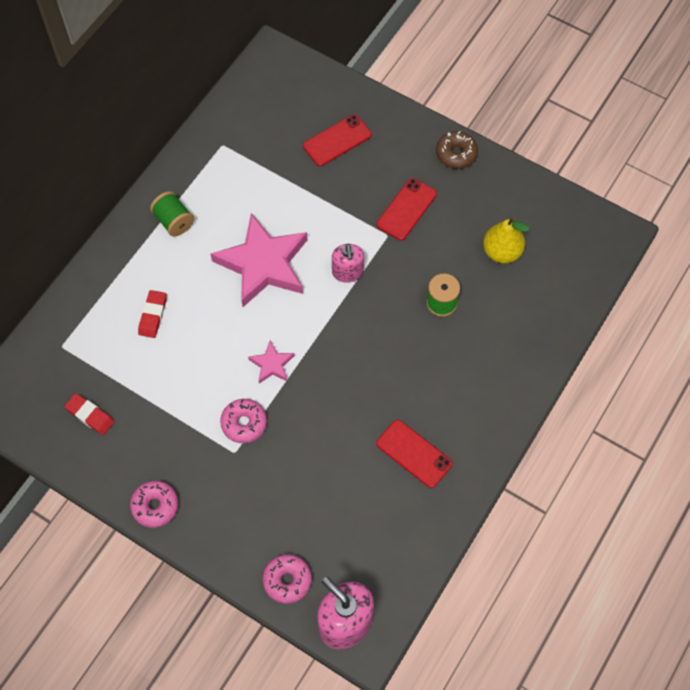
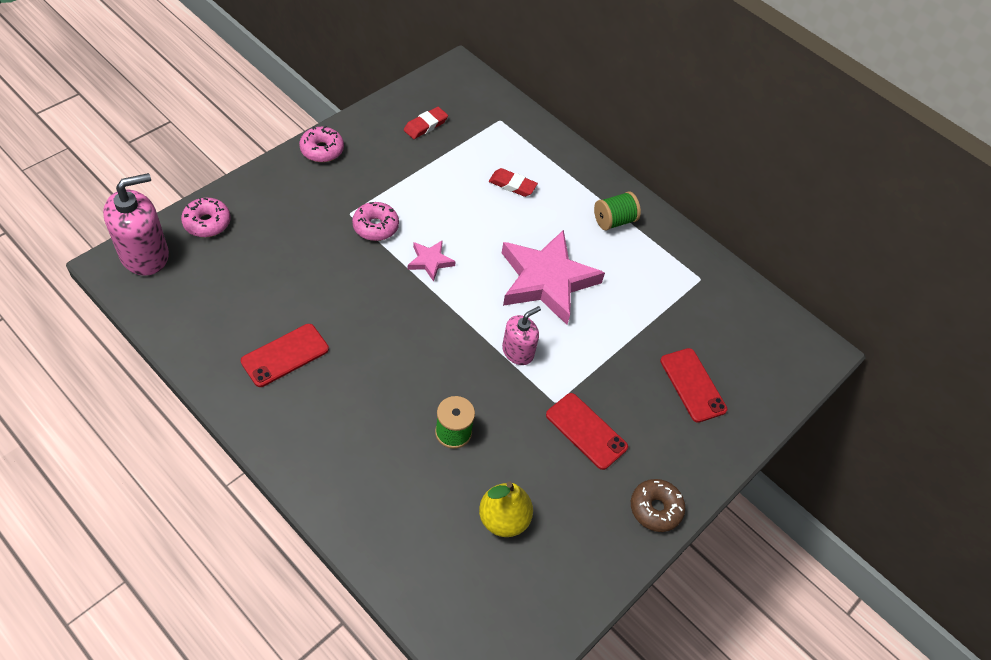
camera: 95 degrees right, 10 degrees down
pink soap dispenser [332,244,364,283] -> pink soap dispenser turned 135 degrees clockwise [502,306,541,365]

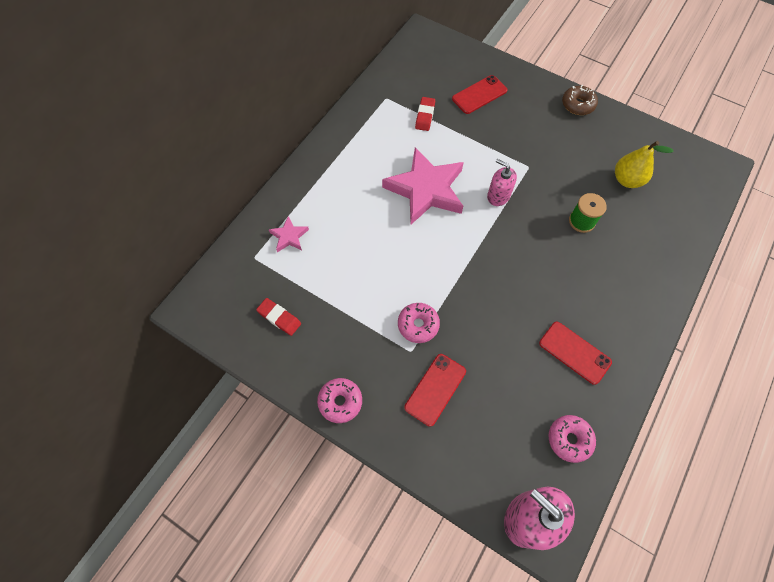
camera: 95 degrees left, 10 degrees up
pink donut [181,198,231,237] -> pink donut moved to [548,415,596,463]
pink star [408,240,456,282] -> pink star moved to [268,216,309,252]
red eraser [489,168,538,197] -> red eraser moved to [415,97,435,131]
red phone [546,393,628,470] -> red phone moved to [404,354,466,427]
green spool [594,192,641,231] -> none

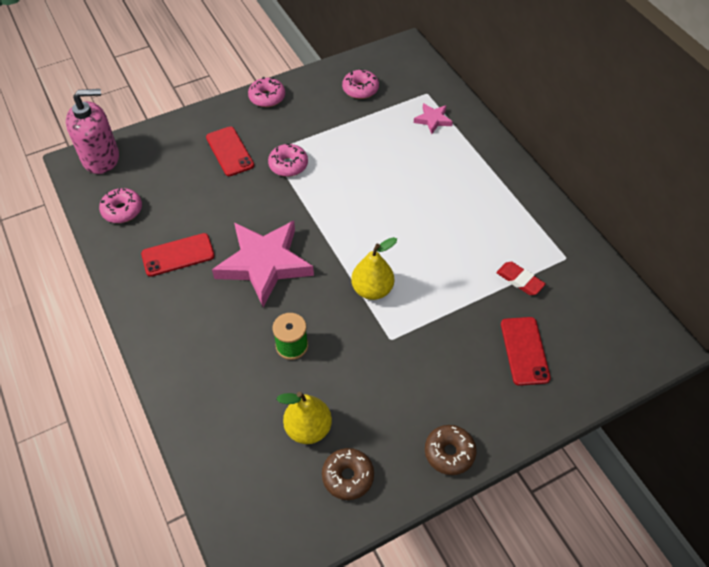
camera: 120 degrees right, 10 degrees down
red eraser [256,298,301,336] -> pink donut [342,69,379,99]
pink star [382,147,464,224] -> pink star moved to [212,221,314,307]
pink soap dispenser [487,159,517,206] -> yellow pear [351,237,397,300]
none -> brown donut [322,448,374,500]

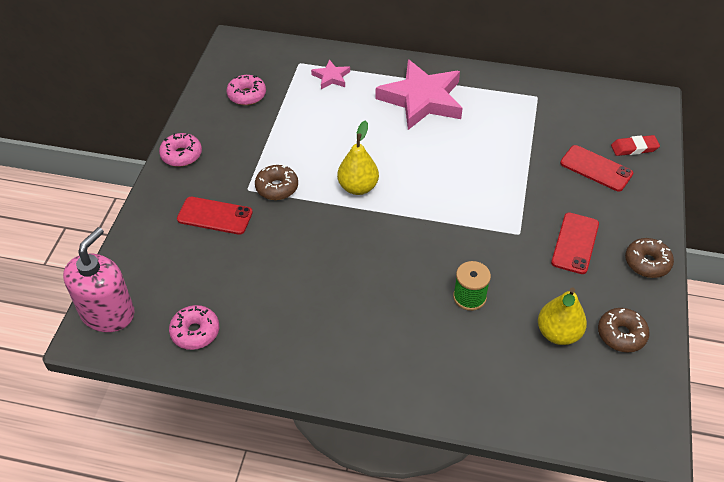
camera: 50 degrees left, 5 degrees down
red phone [141,233,215,277] -> red phone moved to [551,213,599,274]
pink star [212,221,314,307] -> pink star moved to [375,60,463,130]
pink donut [268,144,308,177] -> brown donut [255,165,298,200]
yellow pear [351,237,397,300] -> yellow pear moved to [337,120,379,195]
red eraser [496,262,546,295] -> red eraser moved to [611,135,660,156]

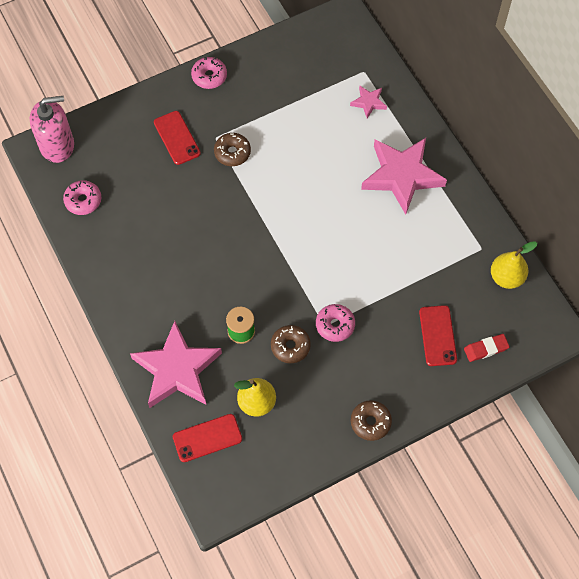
camera: 50 degrees right, 15 degrees up
pink donut [226,75,266,105] -> pink donut moved to [316,304,355,342]
yellow pear [337,120,379,195] -> yellow pear moved to [491,241,537,289]
red phone [551,213,599,274] -> red phone moved to [173,414,242,462]
brown donut [598,308,650,352] -> brown donut moved to [271,325,311,363]
red eraser [611,135,660,156] -> red eraser turned 60 degrees counterclockwise [464,334,510,362]
none -> pink star [130,321,222,408]

